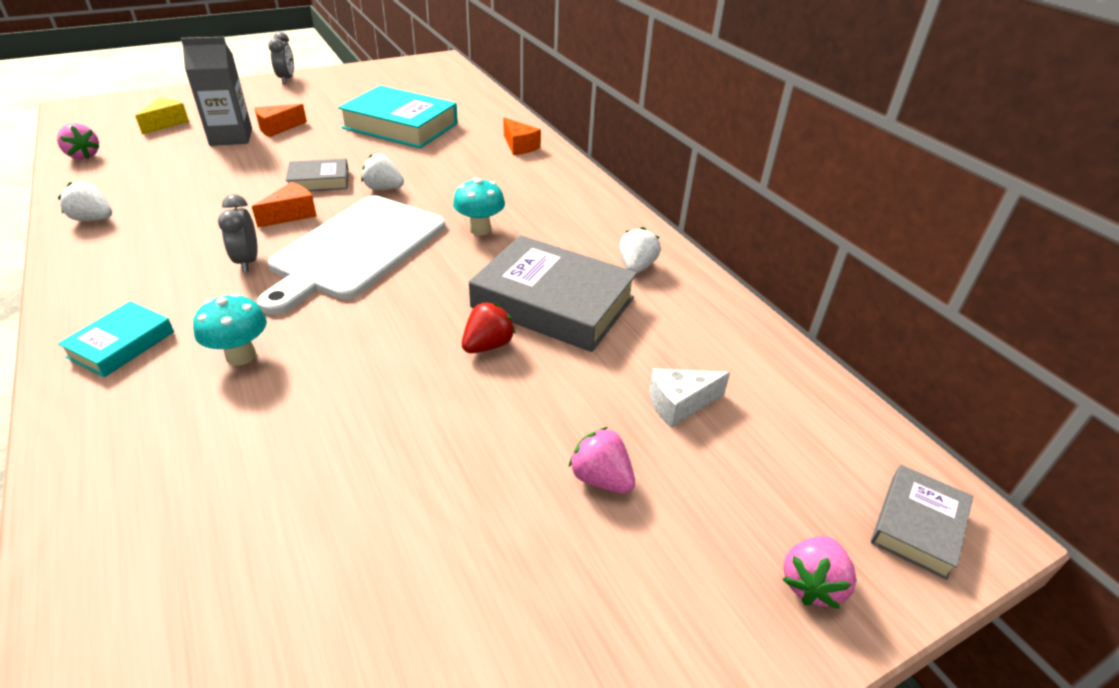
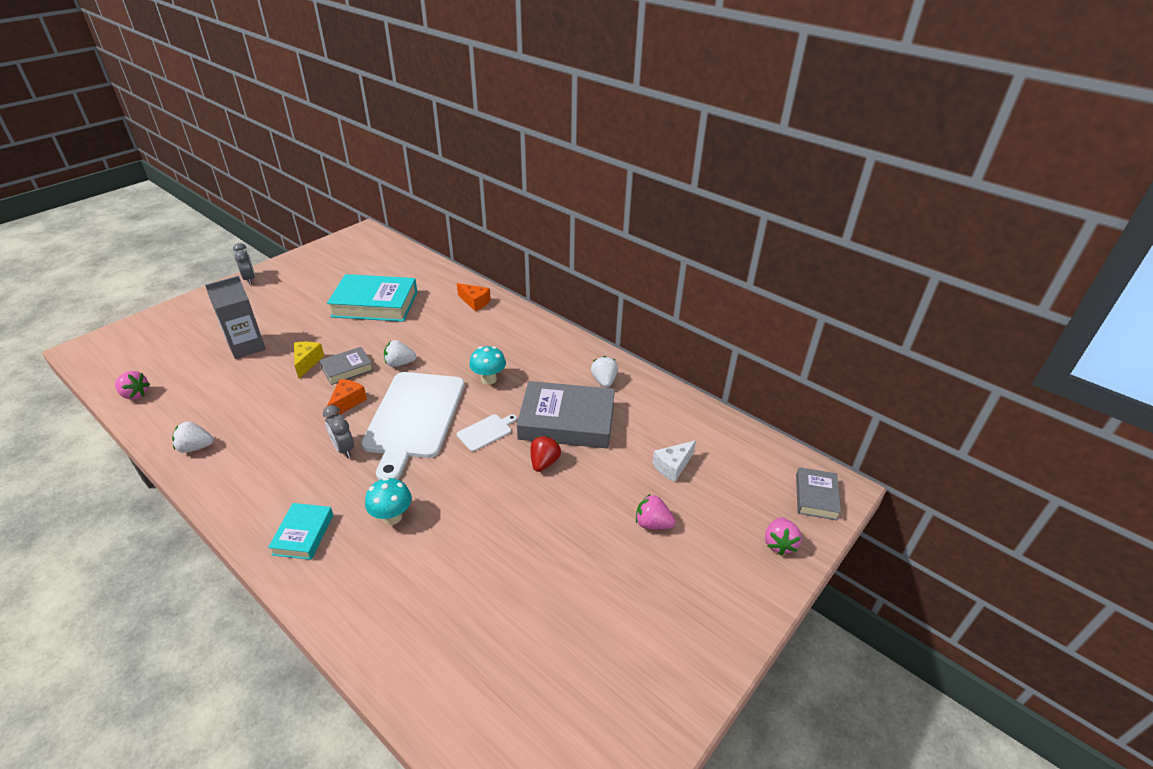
camera: 20 degrees left, 0 degrees up
yellow cheese [135,98,189,135] -> yellow cheese moved to [294,342,324,378]
orange cheese [255,104,307,137] -> none
none -> white cutting board [457,414,517,452]

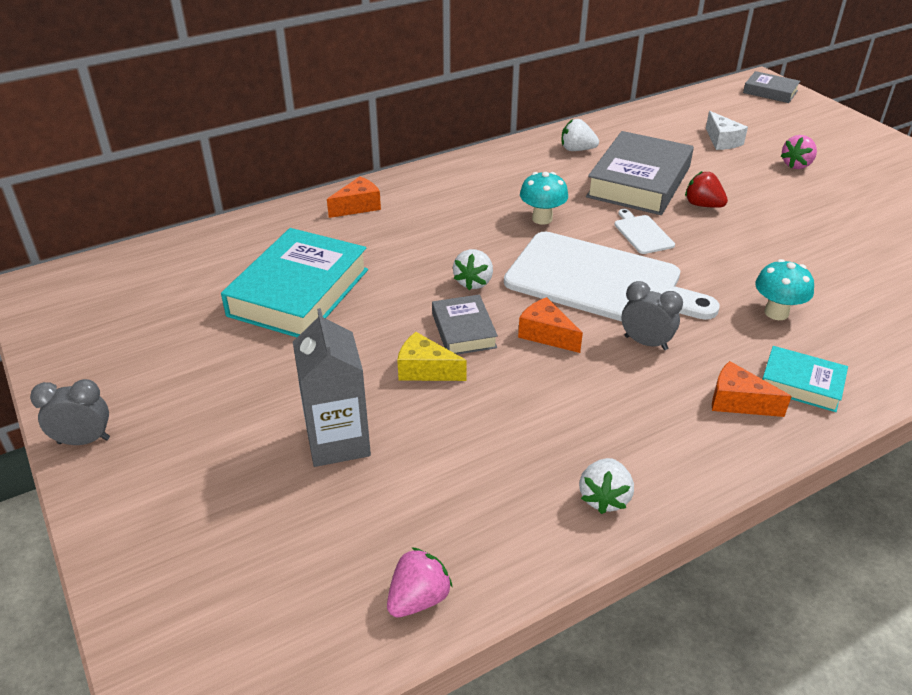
camera: 70 degrees left, 0 degrees up
grey clock [323,405,354,458] -> grey clock turned 135 degrees counterclockwise [622,281,683,350]
pink strawberry [765,517,802,555] -> none
none -> orange cheese [712,361,792,417]

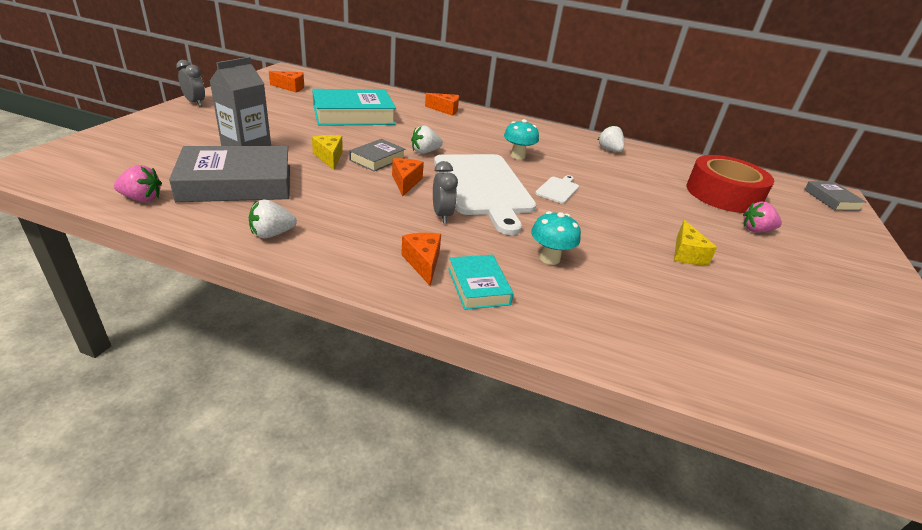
camera: 45 degrees right, 5 degrees down
grey book [586,131,694,215] -> grey book moved to [169,146,290,202]
red strawberry [685,171,728,208] -> none
white cheese [706,111,748,150] -> red tape [686,155,774,213]
none -> orange cheese [269,71,304,92]
none -> yellow cheese [674,220,717,265]

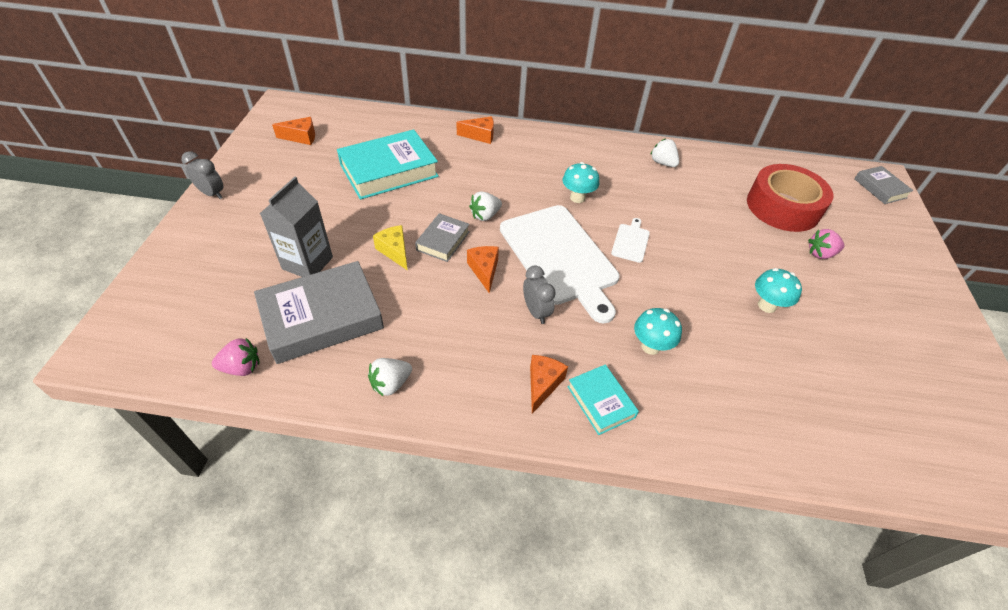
camera: 10 degrees left, 15 degrees up
orange cheese [401,233,441,286] -> orange cheese turned 45 degrees clockwise [530,355,568,414]
yellow cheese [674,220,717,265] -> turquoise mushroom [755,268,802,313]

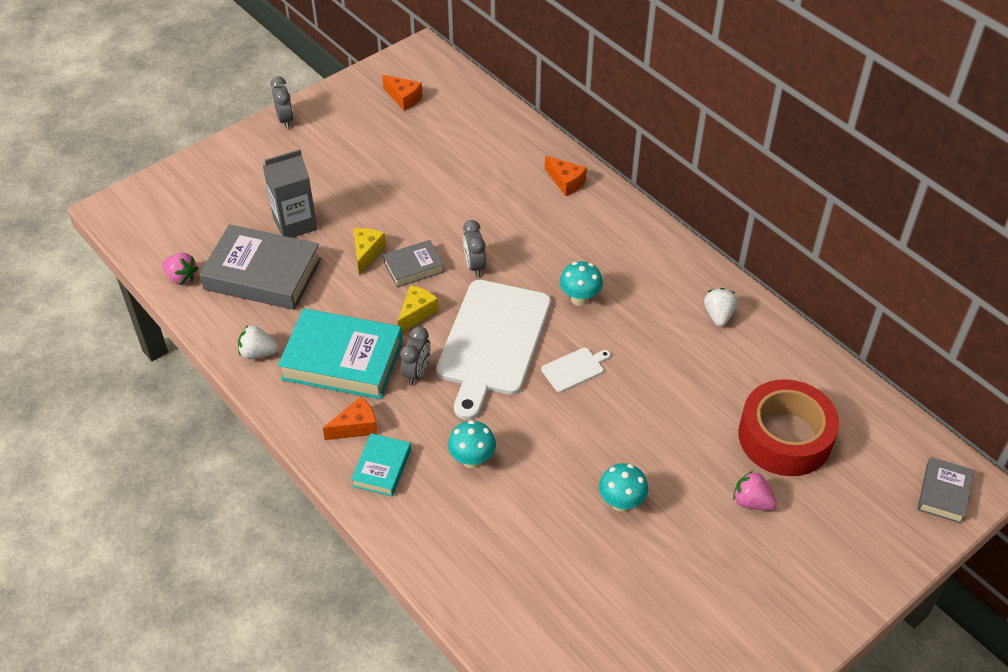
camera: 45 degrees right, 0 degrees up
turquoise book [337,129,439,200] -> turquoise book moved to [278,308,403,399]
orange cheese [467,246,499,293] -> yellow cheese [398,285,439,332]
white strawberry [469,191,502,221] -> grey clock [463,220,486,277]

